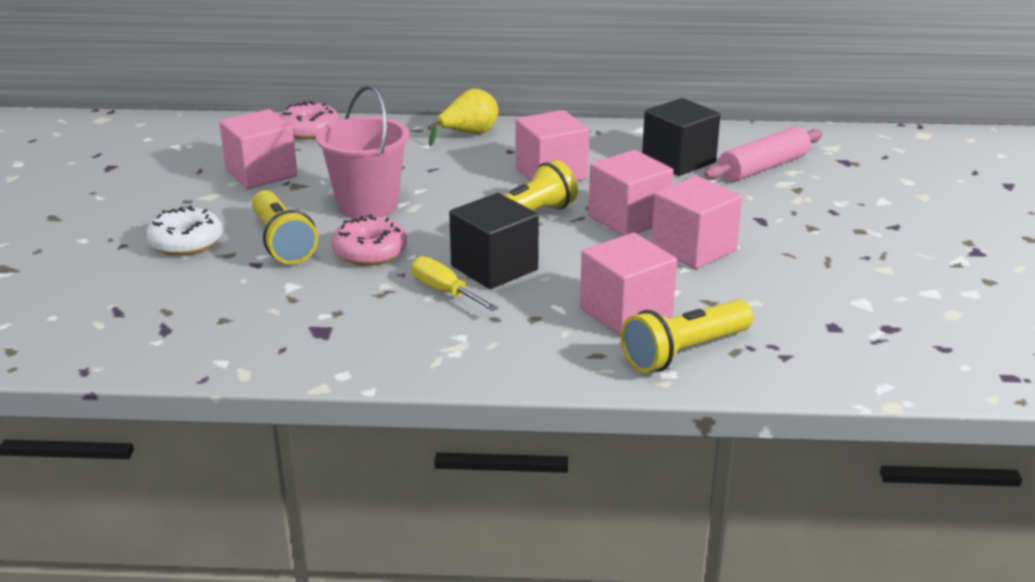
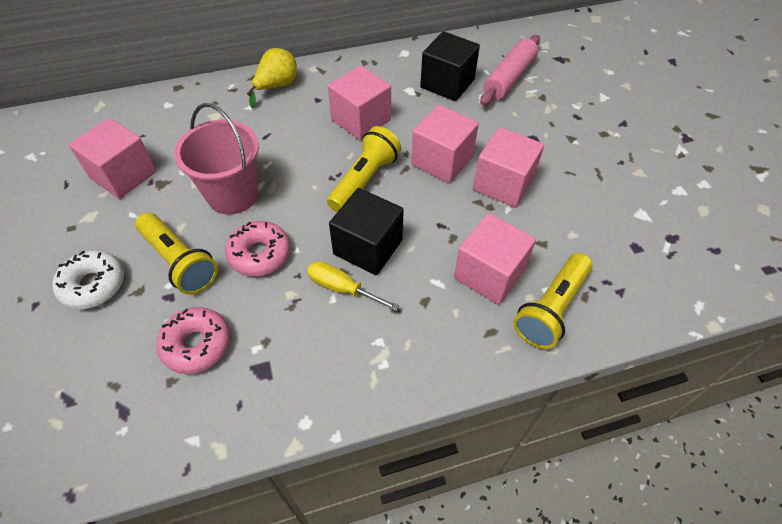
camera: 20 degrees left, 25 degrees up
pink donut [279,101,339,139] -> pink donut moved to [156,307,230,374]

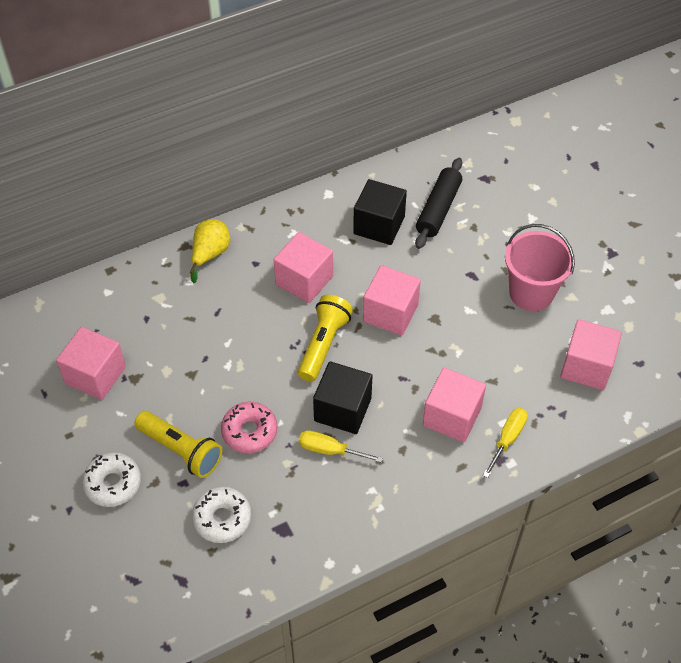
camera: 10 degrees left, 0 degrees up
pink donut [156,307,230,374] -> white donut [192,487,251,543]
pink bucket [174,103,259,215] -> pink bucket moved to [505,224,575,311]
pink cube [473,127,544,208] -> pink cube moved to [560,319,622,390]
pink rolling pin [480,35,540,105] -> black rolling pin [415,158,462,249]
yellow flashlight [513,253,593,349] -> yellow screwdriver [483,408,528,478]

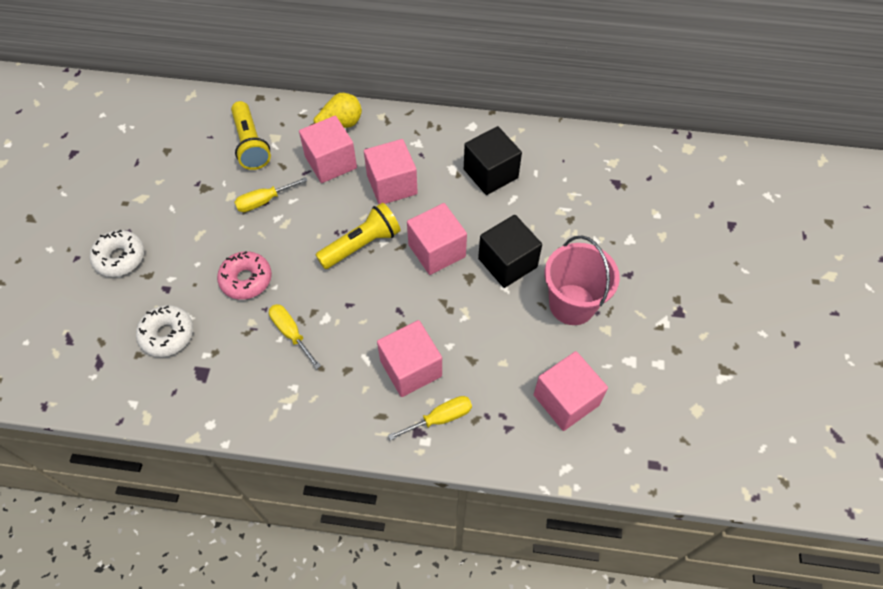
camera: 35 degrees right, 5 degrees up
pink cube [56,327,126,400] -> pink cube moved to [299,116,357,183]
yellow flashlight [134,411,222,478] -> yellow flashlight moved to [231,101,271,170]
black cube [313,361,373,434] -> black cube moved to [478,215,542,288]
black rolling pin [415,158,462,249] -> none
none -> yellow screwdriver [235,177,308,212]

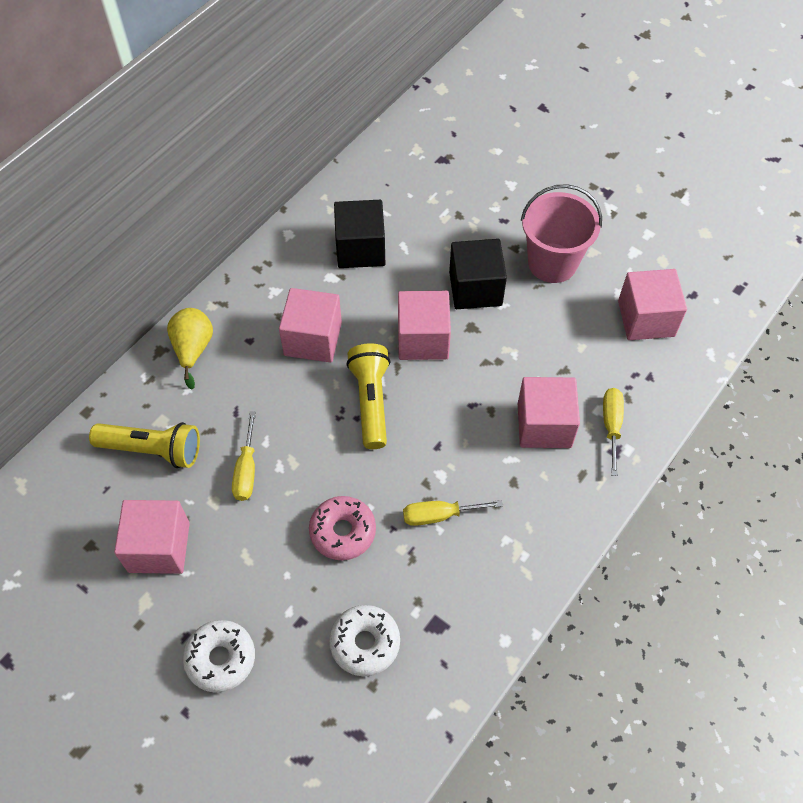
camera: 60 degrees left, 0 degrees up
pink cube [299,116,357,183] -> pink cube moved to [114,500,190,574]

